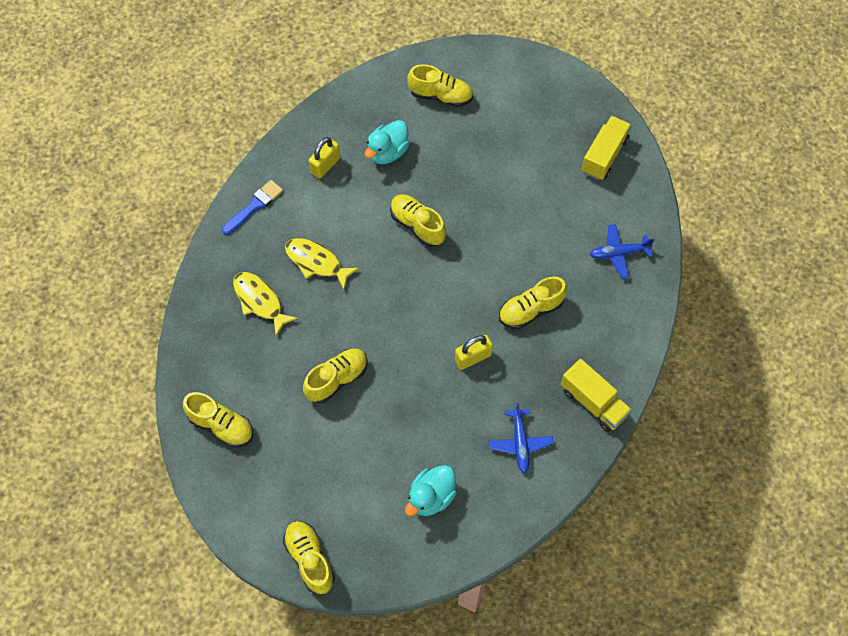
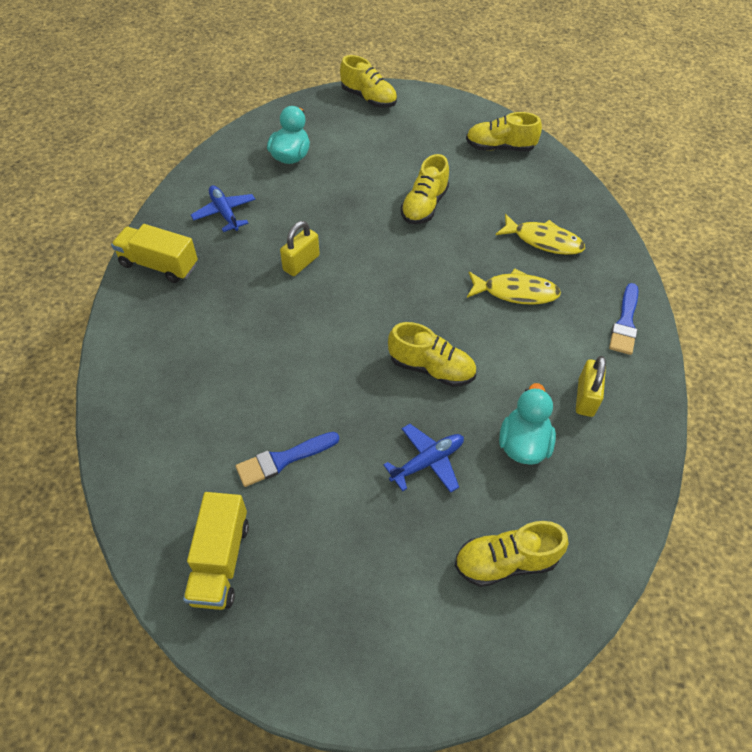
camera: 155 degrees right, 10 degrees down
yellow shoe [499,277,567,329] -> none
blue plane [590,224,654,278] -> blue plane moved to [383,424,464,493]
none -> blue brush [236,432,339,487]

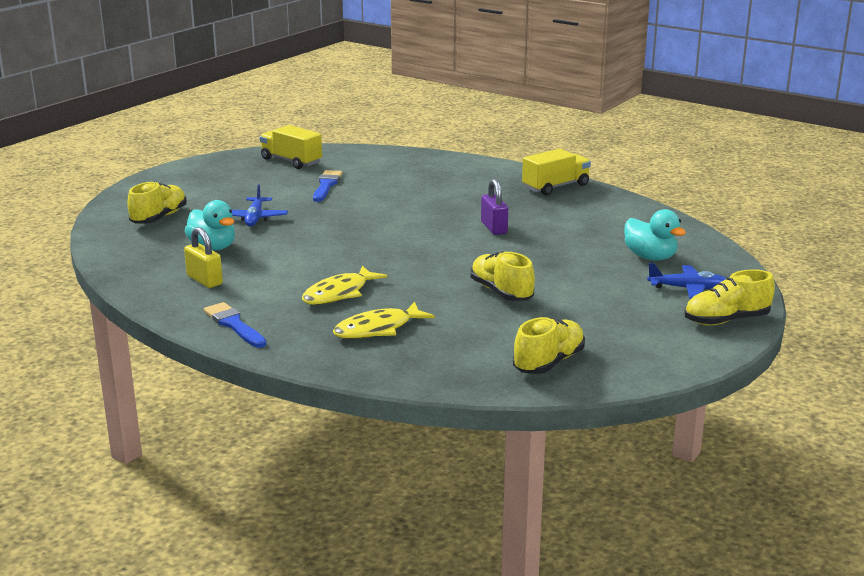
camera: 125 degrees right, 30 degrees down
blue plane [191,185,256,232] -> blue plane moved to [647,263,726,299]
yellow padlock [280,221,320,276] -> purple padlock [481,179,508,235]
yellow shoe [388,322,476,387] -> none

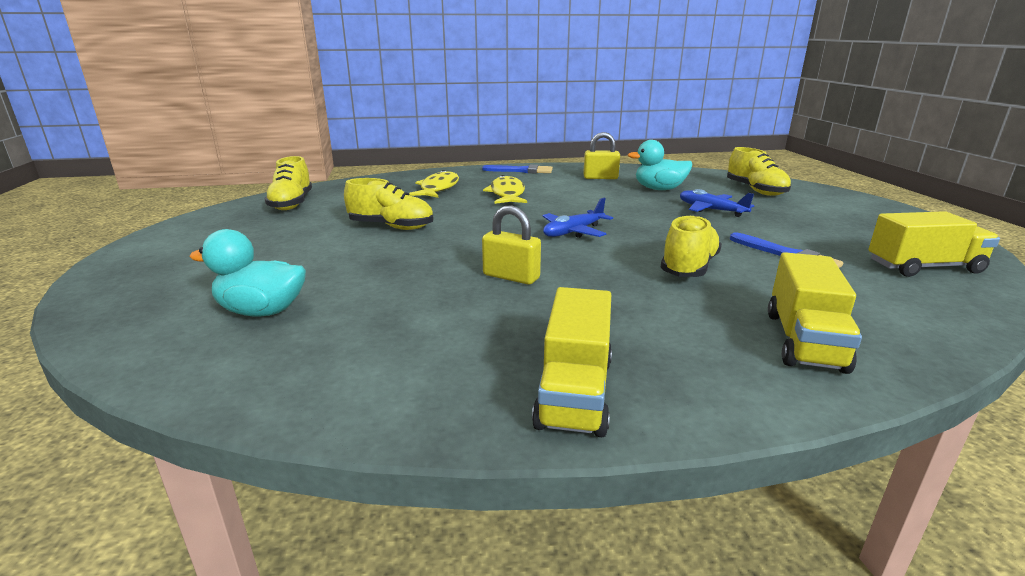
camera: 135 degrees right, 0 degrees up
purple padlock [481,179,508,235] -> yellow padlock [482,205,541,284]
blue plane [647,263,726,299] -> blue plane moved to [543,198,613,238]
yellow shoe [684,270,775,325] -> yellow shoe moved to [660,215,722,277]
none -> yellow truck [768,252,862,374]

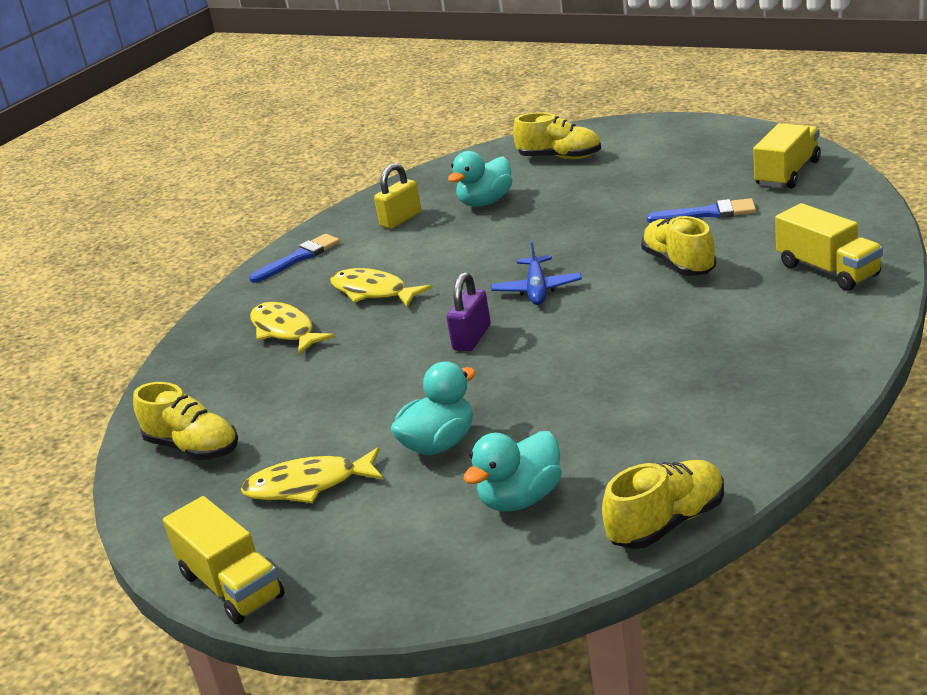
camera: 45 degrees left, 5 degrees up
yellow shoe [344,178,434,230] -> yellow shoe moved to [602,460,724,549]
yellow padlock [482,205,541,284] -> none
yellow truck [532,287,612,437] -> yellow truck moved to [163,496,285,624]
blue plane [680,189,754,217] -> none
none -> yellow fish [241,447,383,503]
none -> turquoise duck [391,361,476,455]
none -> purple padlock [446,272,491,352]

